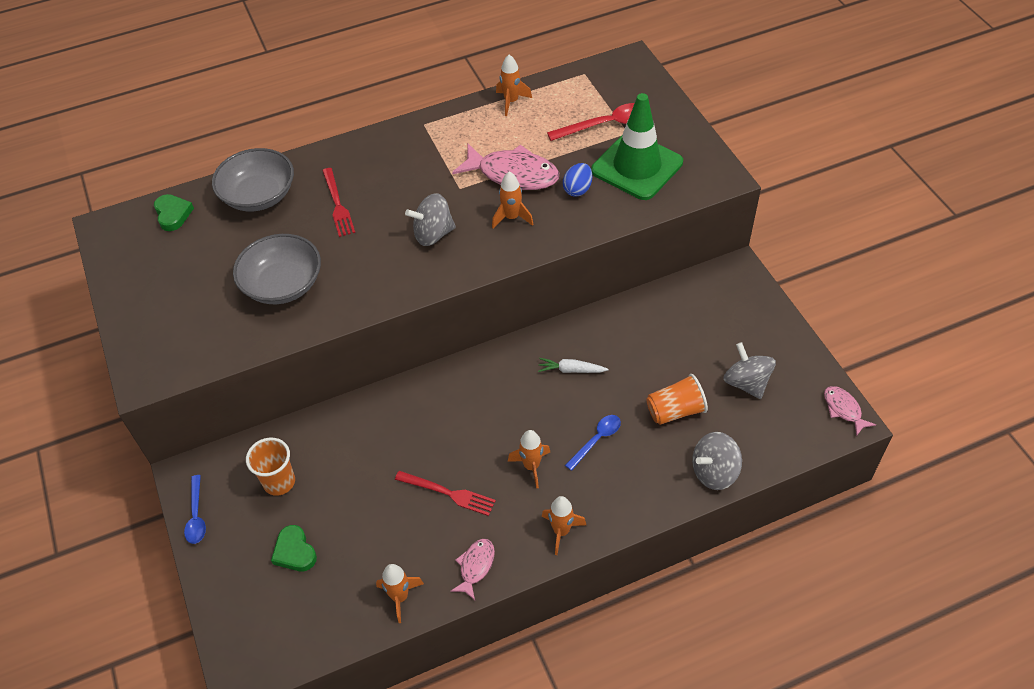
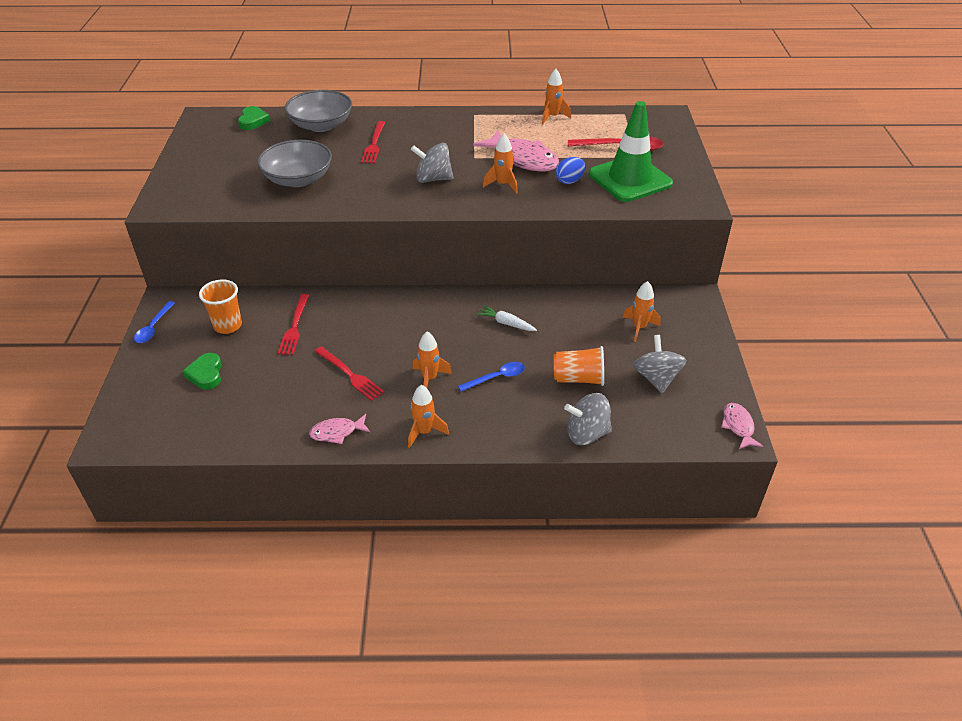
camera: 20 degrees right, 10 degrees down
orange rocket [376,564,424,623] -> orange rocket moved to [623,281,661,342]
pink fish [450,539,495,600] -> pink fish turned 150 degrees counterclockwise [309,414,370,444]
none -> red fork [277,294,309,355]

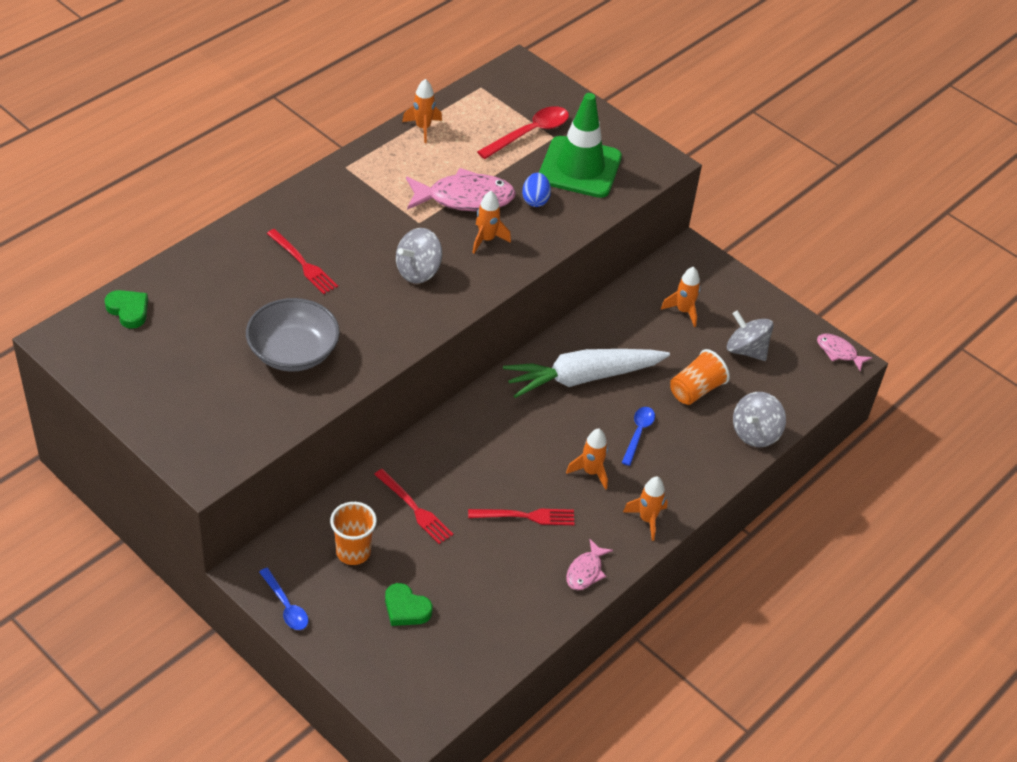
camera: 50 degrees left, 5 degrees up
grey bowl [285,90,352,132] -> none
white carrot [477,306,537,331] -> white carrot [503,349,670,398], size x2.38

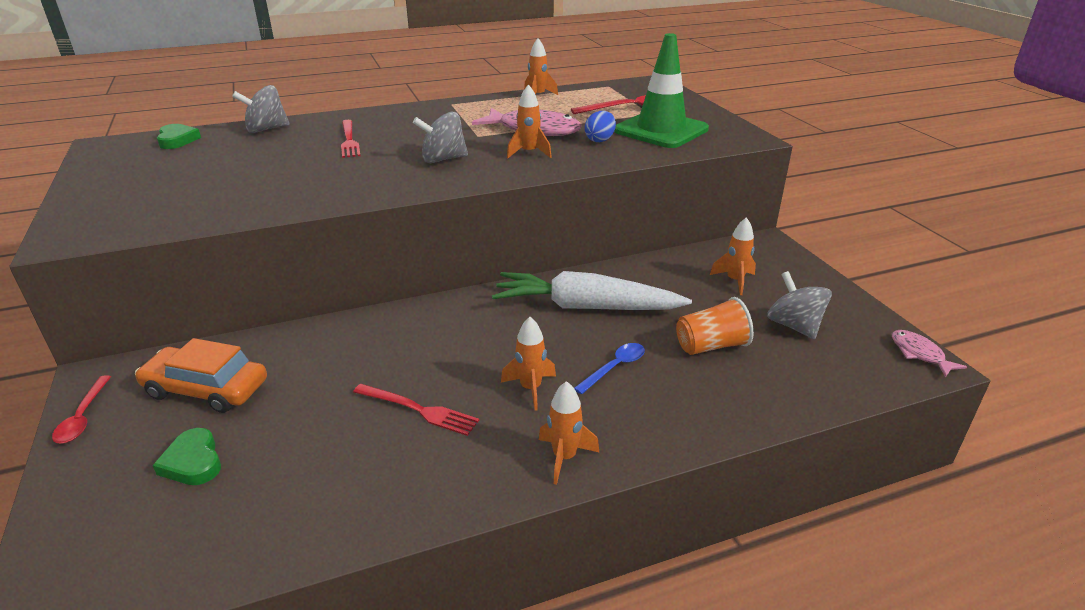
camera: 30 degrees right, 15 degrees down
grey bowl [246,298,340,372] -> none
blue spoon [259,568,309,630] -> red spoon [52,375,111,443]
orange cup [330,502,377,565] -> orange car [135,338,267,413]
red fork [374,469,453,544] -> none
pink fish [566,539,613,590] -> none
grey spinning top [733,392,786,447] -> grey spinning top moved to [232,85,290,133]

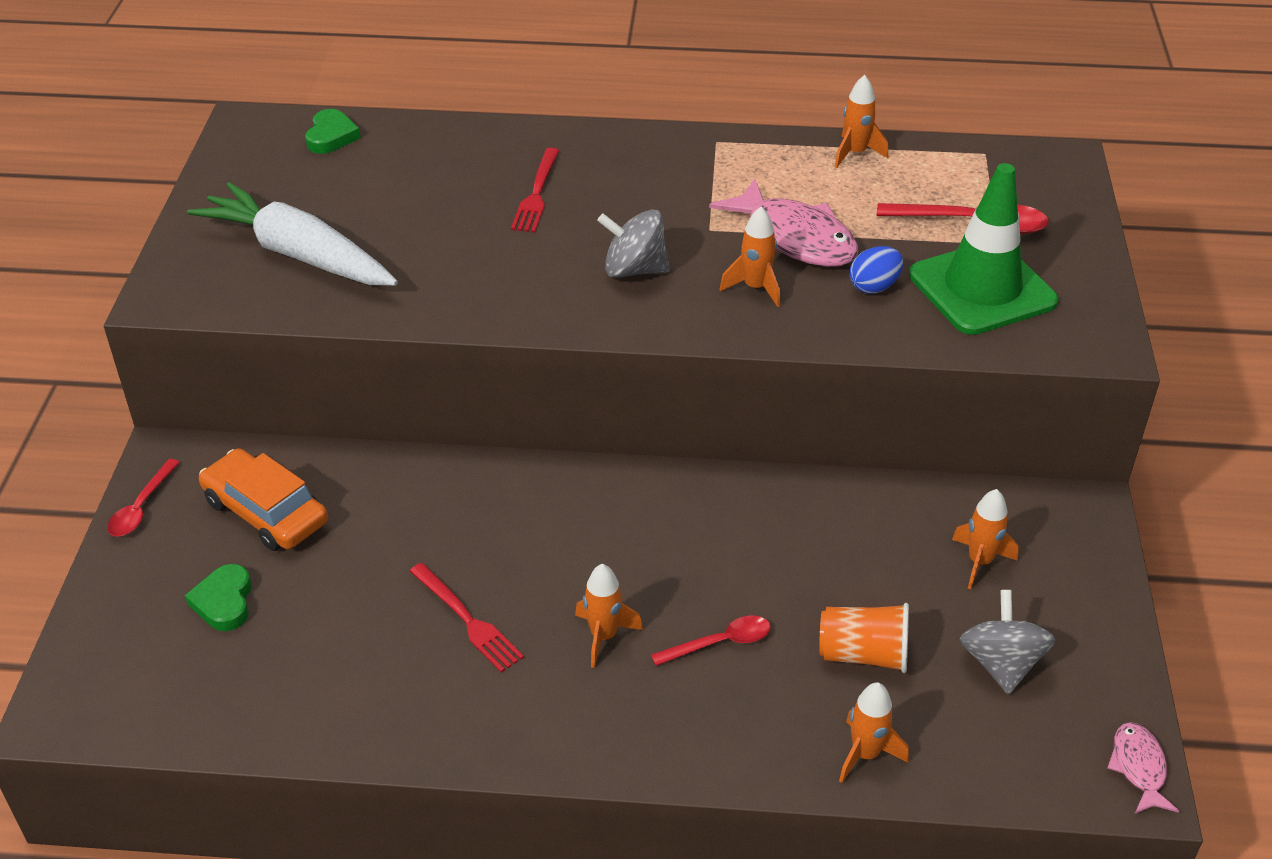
camera: 25 degrees right, 10 degrees up
grey spinning top [232,85,290,133] -> none
white carrot [492,271,692,310] -> white carrot moved to [187,182,398,286]
orange rocket [539,381,600,485] -> orange rocket moved to [839,682,909,783]
blue spoon [574,343,645,394] -> red spoon [651,615,771,666]

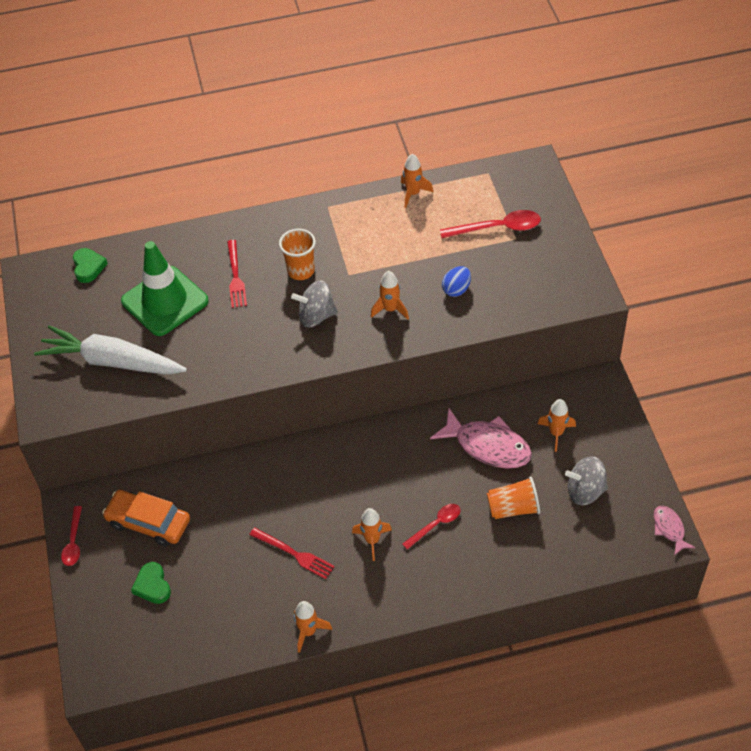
camera: 15 degrees left, 10 degrees up
pink fish [709,179,858,267] -> pink fish moved to [430,408,532,469]
orange rocket [839,682,909,783] -> orange rocket moved to [294,601,332,653]
green traffic cone [909,163,1058,335] -> green traffic cone moved to [121,241,209,336]
grey spinning top [960,590,1055,694] -> grey spinning top turned 75 degrees counterclockwise [565,456,608,505]
none -> orange cup [279,229,316,280]

